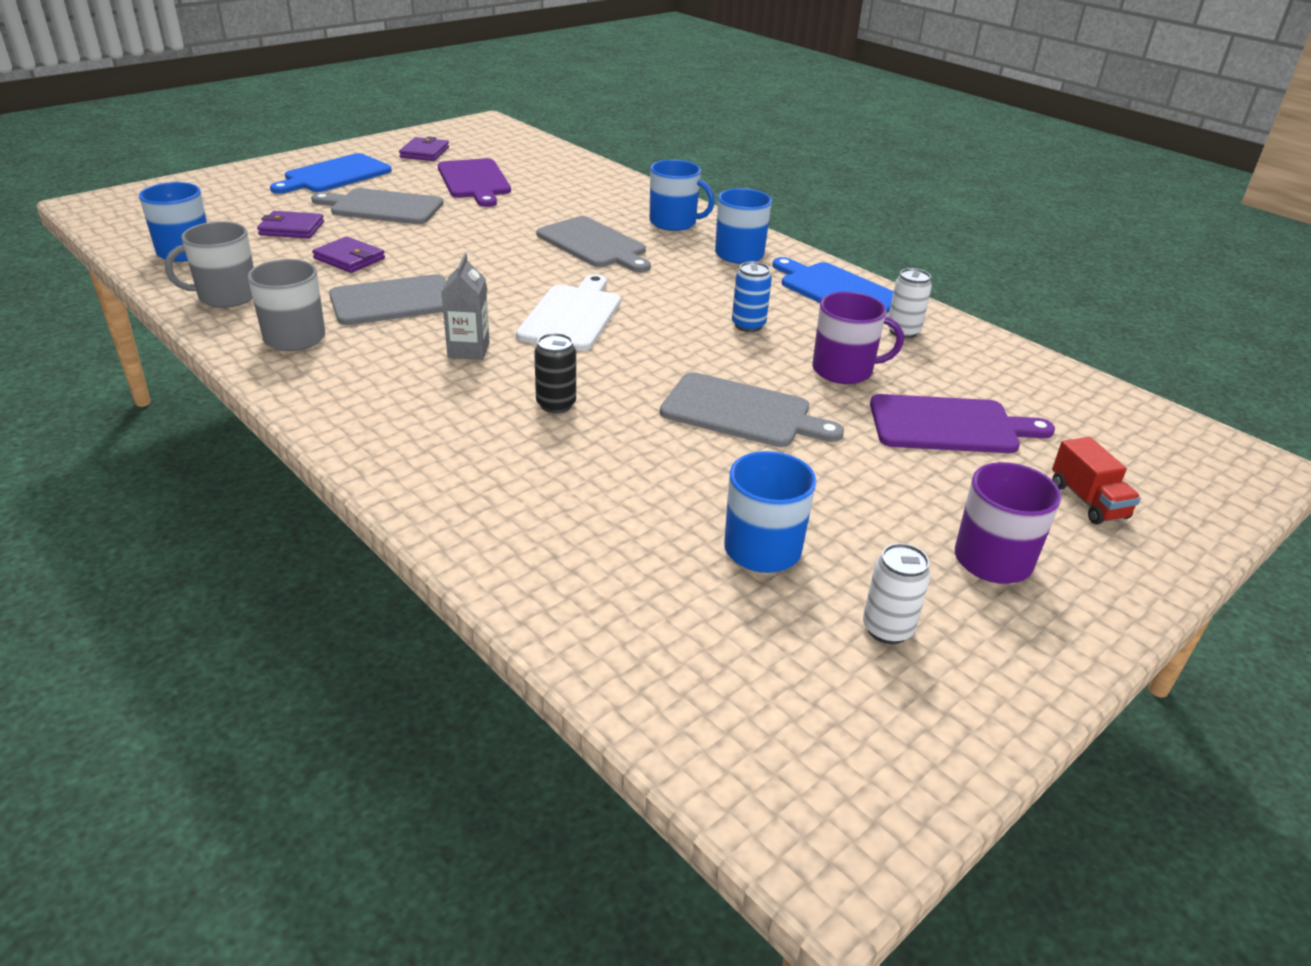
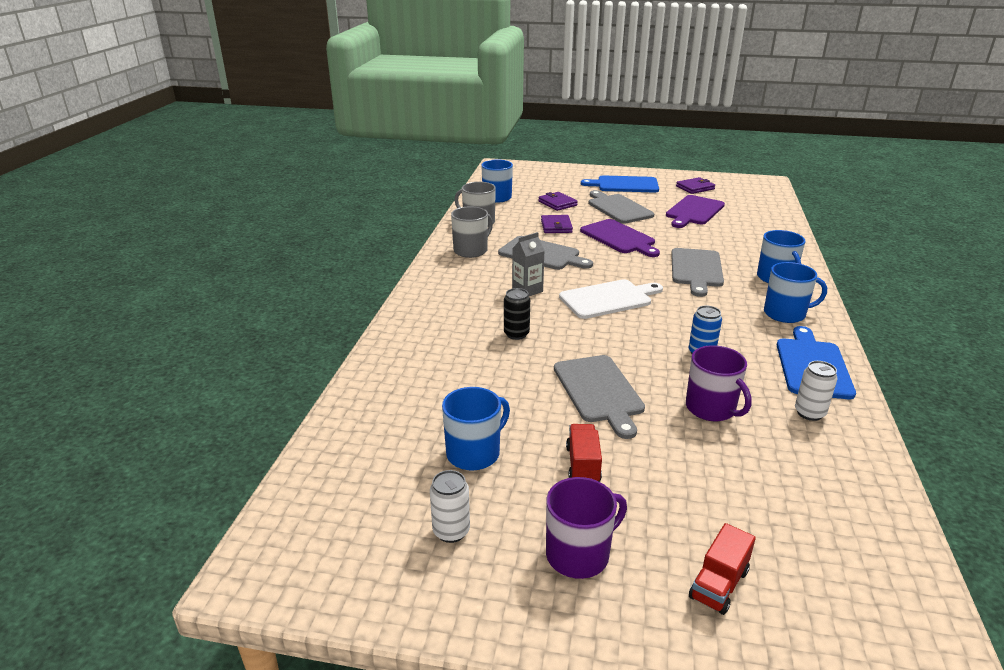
camera: 55 degrees right, 5 degrees down
purple cutting board [870,394,1055,453] -> purple cutting board moved to [580,219,660,257]
none -> red truck [566,424,602,482]

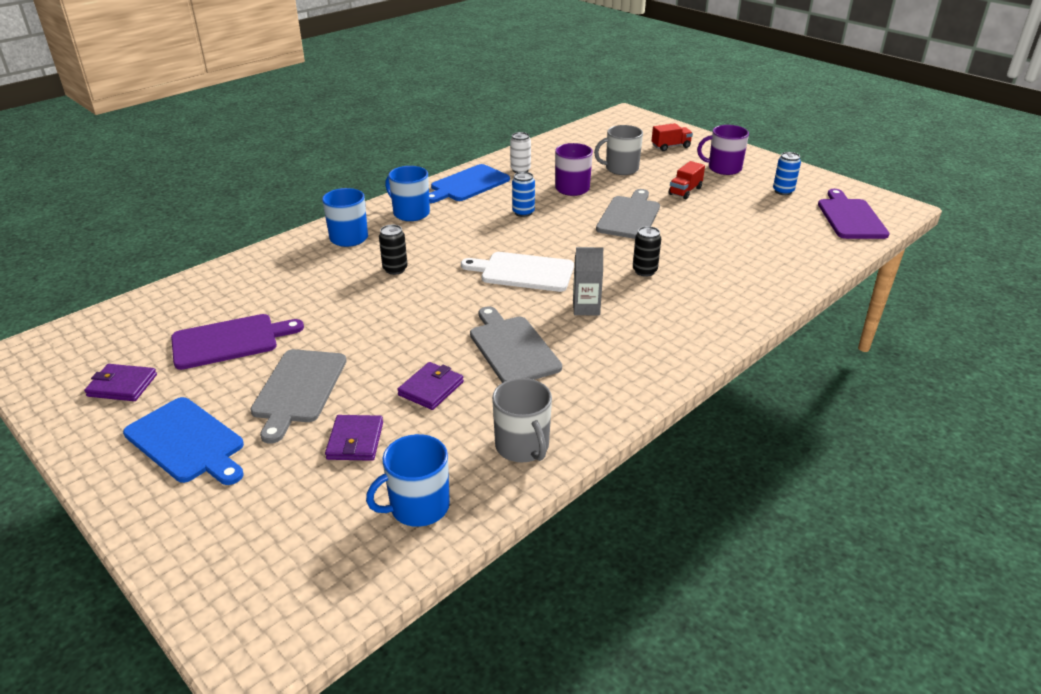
camera: 145 degrees left, 5 degrees up
white can [430,470,470,543] -> blue can [773,152,801,195]
blue mug [442,387,510,471] -> none
grey mug [451,206,493,258] -> grey mug moved to [594,125,643,175]
purple cutting board [580,219,660,257] -> purple cutting board moved to [818,189,890,239]
grey cutting board [671,248,724,297] -> black can [379,225,408,275]

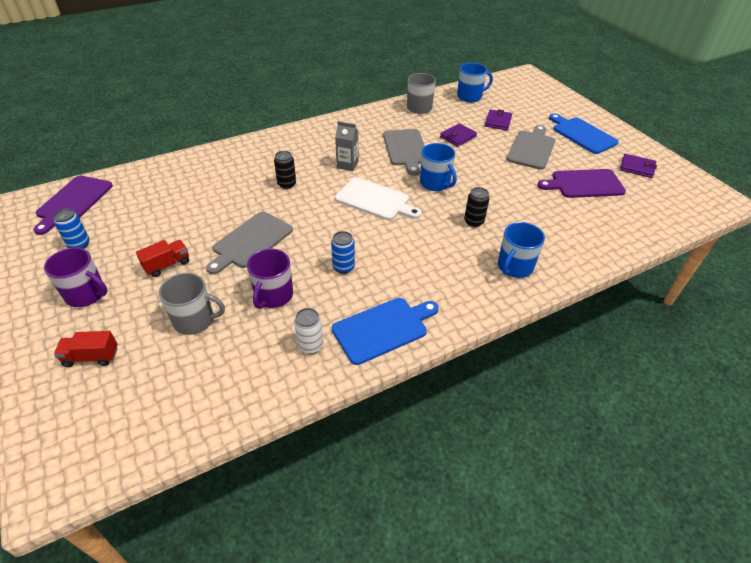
camera: 165 degrees left, 10 degrees up
blue mug [385,166,430,221] -> blue mug moved to [420,143,457,191]

